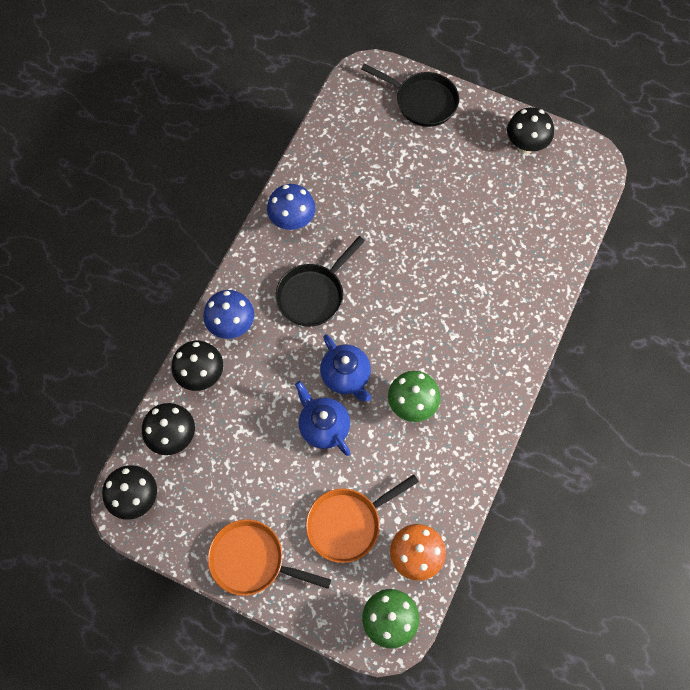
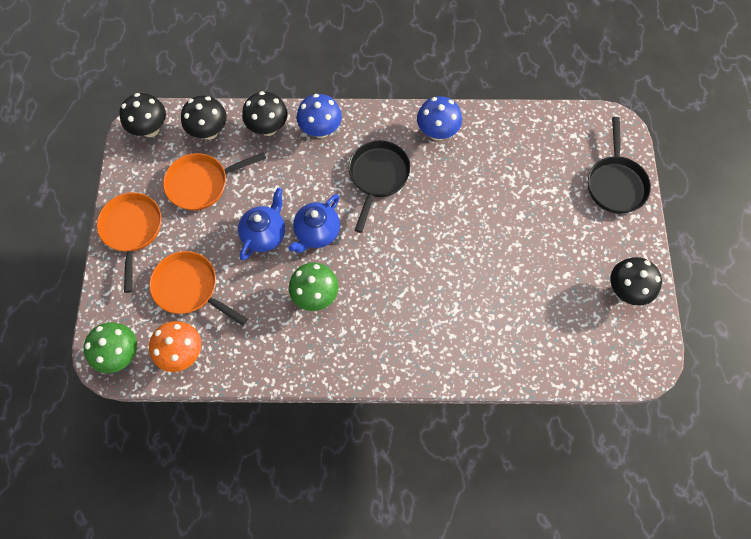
camera: 65 degrees right, 0 degrees up
black pan [276,236,365,327] -> black pan turned 90 degrees clockwise [349,141,411,233]
none -> orange pan [163,152,266,211]

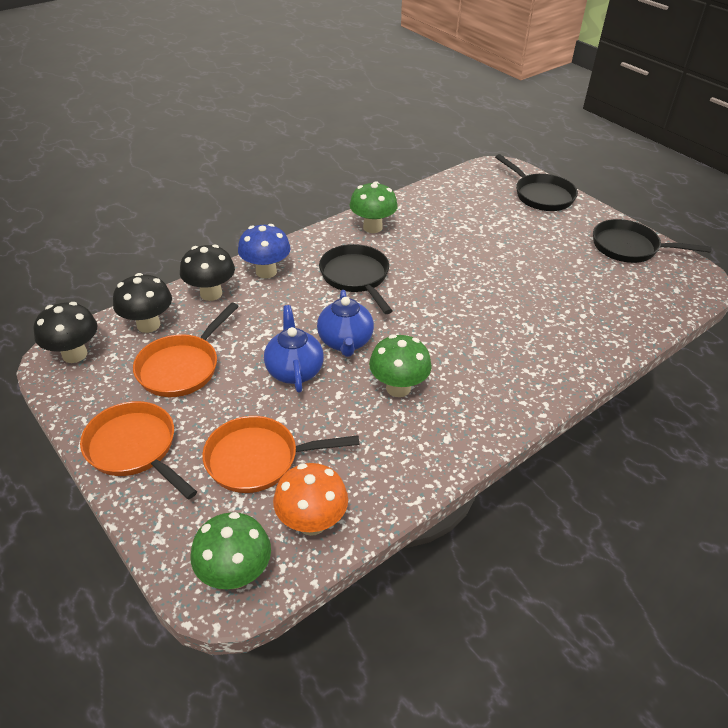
camera: 40 degrees left, 25 degrees down
blue mushroom [417,96,462,140] -> green mushroom [350,181,398,233]
black mushroom [610,257,662,306] -> black pan [593,219,711,263]

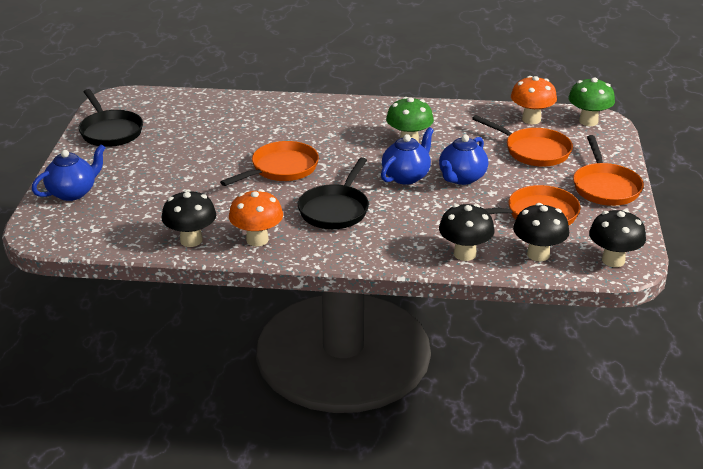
camera: 135 degrees left, 10 degrees down
blue mushroom [238,224,291,279] -> none
green mushroom [350,181,398,233] -> orange mushroom [229,189,283,246]
black pan [495,154,578,211] -> blue teapot [32,144,106,201]
none -> black mushroom [162,190,216,247]
none -> orange pan [220,141,319,186]

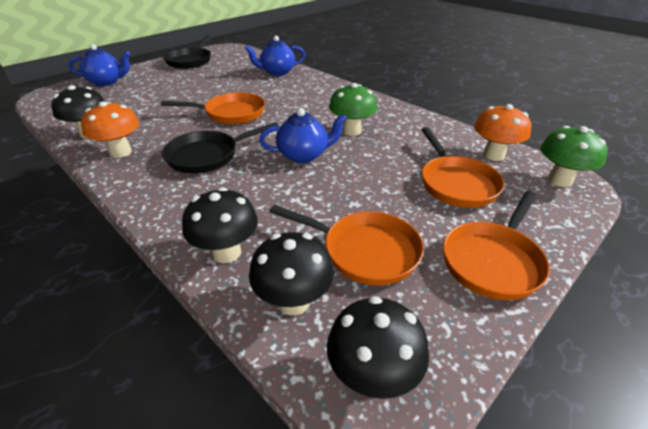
camera: 40 degrees right, 5 degrees up
blue teapot [439,135,488,185] -> blue teapot moved to [245,36,305,76]

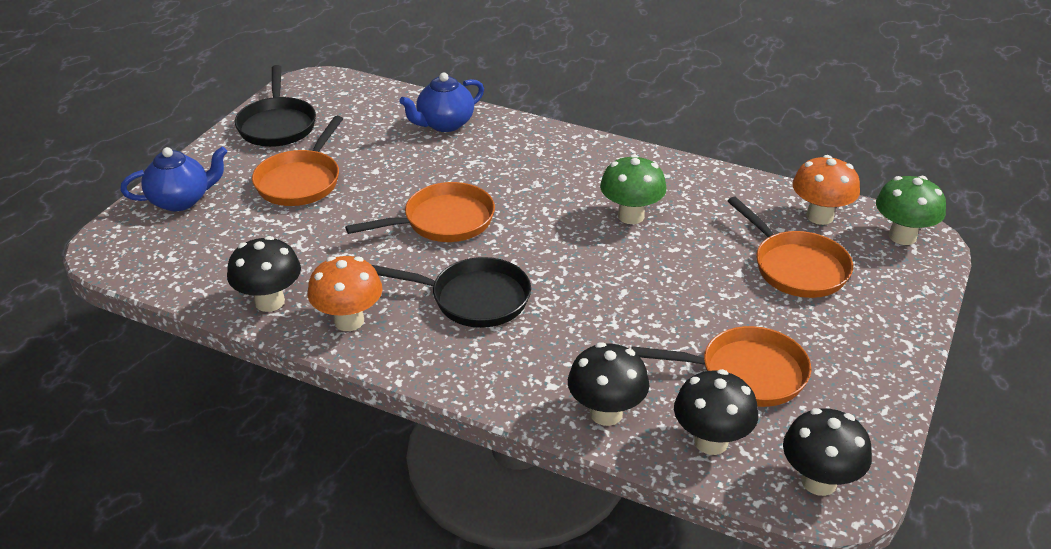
camera: 20 degrees left, 0 degrees up
black pan [162,122,278,174] -> black pan turned 120 degrees counterclockwise [372,257,531,328]
blue teapot [259,108,347,163] -> none
orange pan [443,190,550,300] -> orange pan moved to [252,116,343,206]

